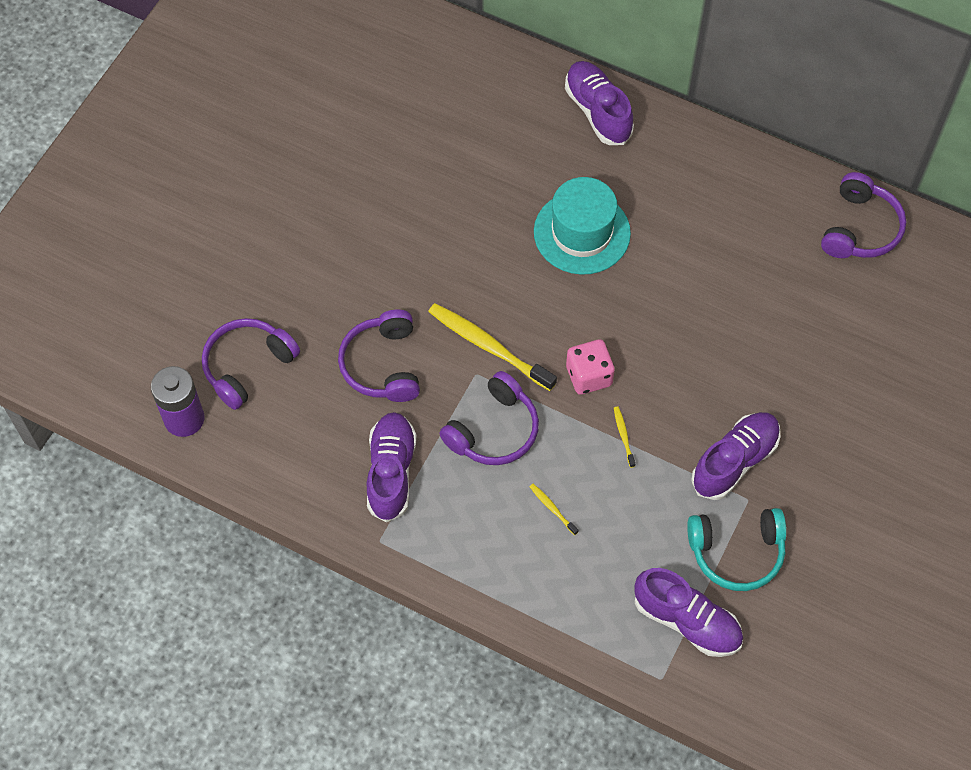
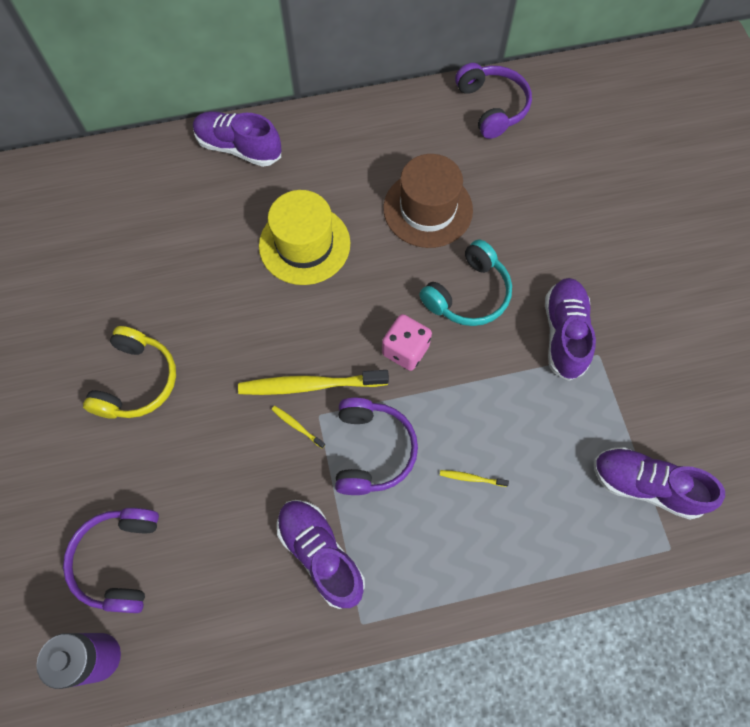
camera: 40 degrees left, 5 degrees up
purple headphones [338,309,420,402] -> none
turquoise hat [534,177,631,275] -> yellow hat [259,190,350,285]
yellow toothbrush [614,406,635,468] -> yellow toothbrush moved to [271,406,325,448]
purple shoe [634,568,743,657] -> purple shoe turned 150 degrees counterclockwise [594,447,725,520]
turquoise headphones [687,508,787,591] -> turquoise headphones moved to [419,239,512,326]
none -> yellow headphones [83,326,176,419]
none -> brown hat [383,154,473,248]

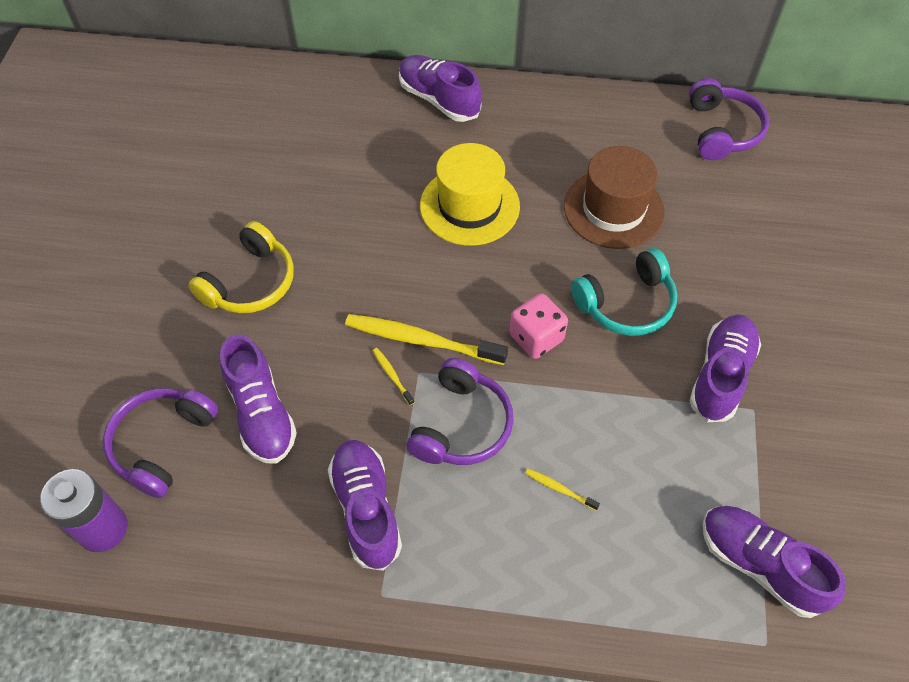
camera: 20 degrees right, 10 degrees down
none -> purple shoe [220,334,297,464]

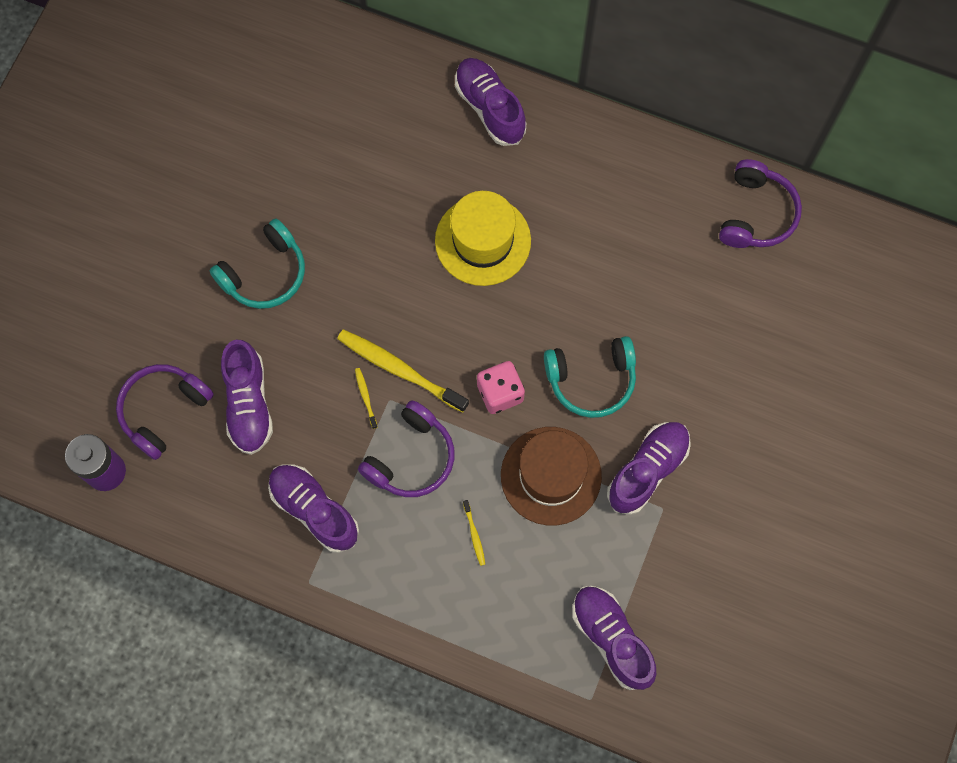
camera: 15 degrees right, 15 degrees up
yellow headphones [188,221,294,313] -> turquoise headphones [210,218,305,309]
purple shoe [328,440,402,571] -> purple shoe turned 45 degrees counterclockwise [268,465,359,553]
yellow toothbrush [525,469,600,510] -> yellow toothbrush turned 150 degrees counterclockwise [463,500,485,566]
brown hat [564,146,665,249] -> brown hat moved to [501,427,602,526]

